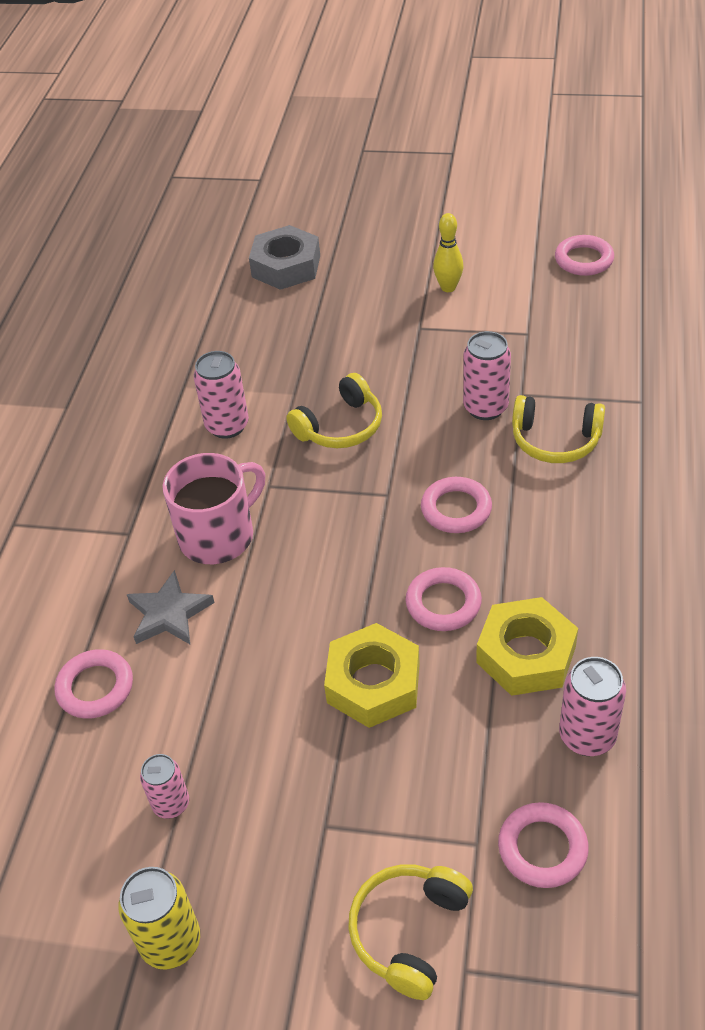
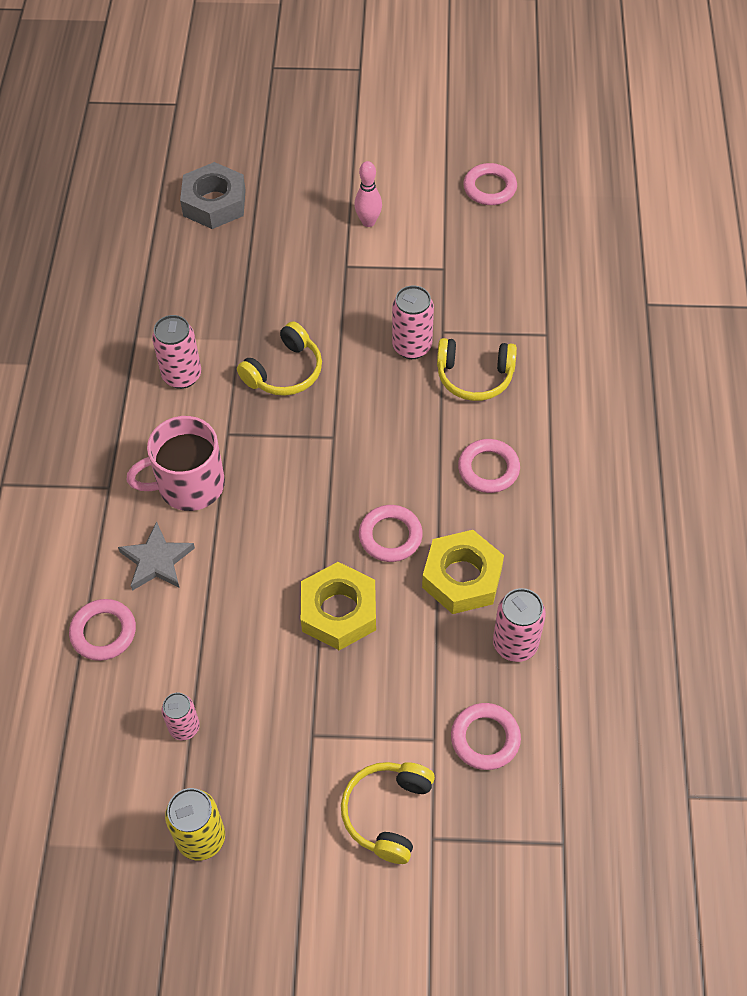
camera: 10 degrees left, 10 degrees up
pink mug [163,453,265,564] -> pink mug turned 150 degrees counterclockwise [127,416,225,511]
pink ring [421,477,492,533] -> pink ring moved to [458,439,520,493]
yellow bowling pin [433,213,464,292] -> pink bowling pin [354,161,382,227]

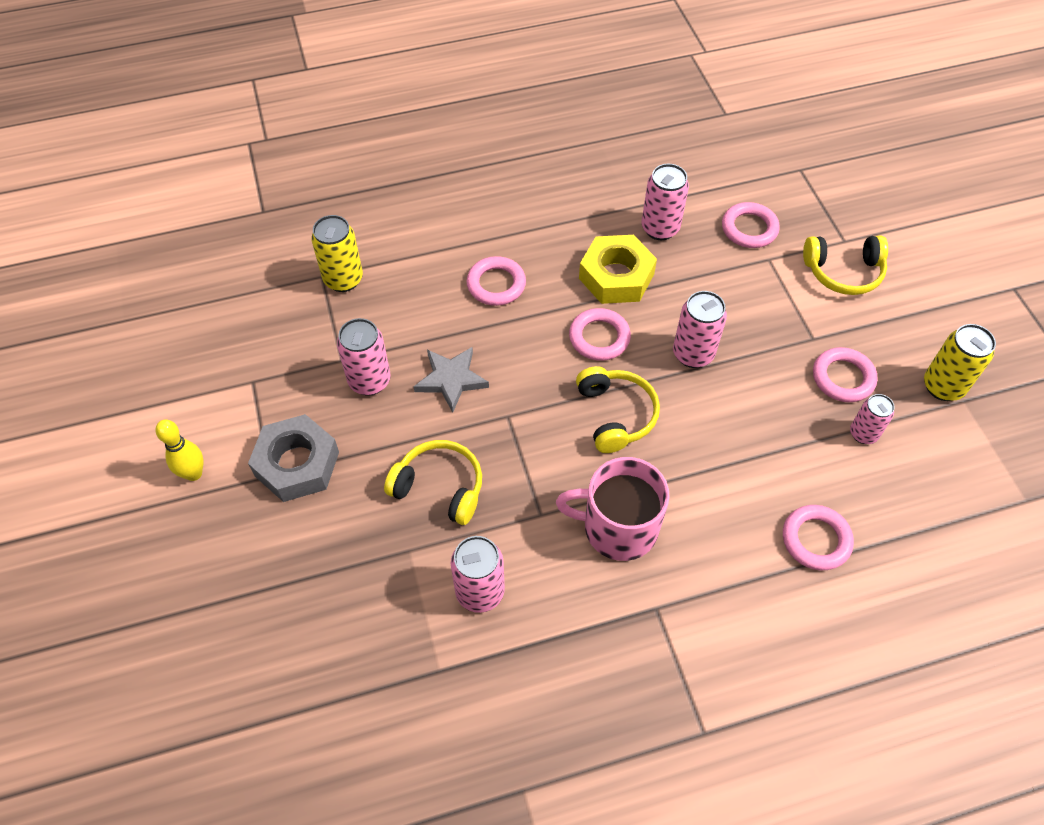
camera: 110 degrees left, 0 degrees up
grey star [118,521,195,591] -> grey star moved to [414,347,489,413]
pink mug [127,416,225,511] -> pink mug turned 135 degrees clockwise [556,457,670,561]
grey nut [180,162,246,229] -> grey nut moved to [248,414,339,502]
yellow nut [301,562,376,650] -> pink can [673,291,727,368]
pink bowling pin [354,161,382,227] -> yellow bowling pin [156,420,203,481]
yellow headphones [437,338,517,401] -> yellow headphones moved to [576,366,660,453]
pink ring [463,163,517,205] -> pink ring moved to [813,347,878,402]
none -> yellow can [311,215,363,292]

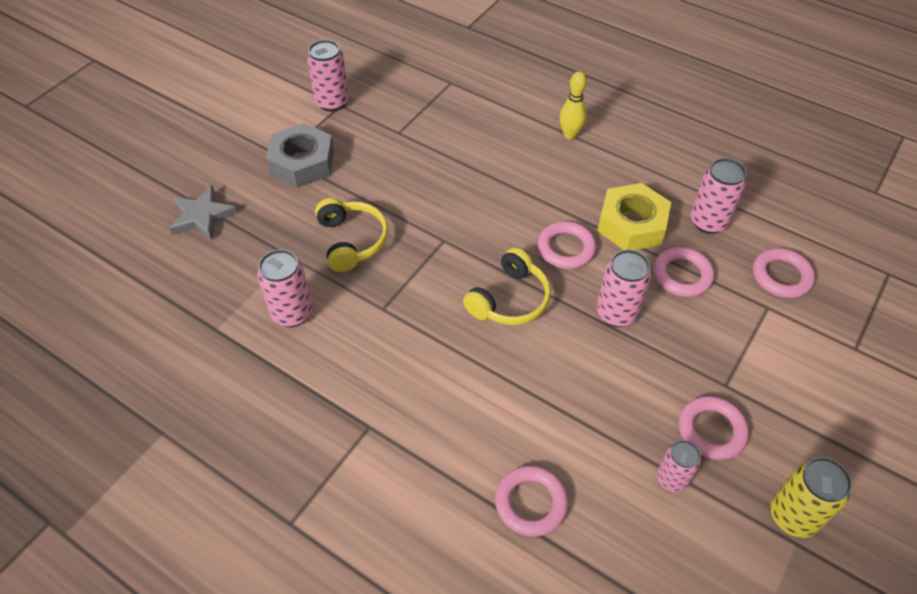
camera: 50 degrees right, 5 degrees down
yellow bowling pin [156,420,203,481] -> yellow bowling pin moved to [560,72,587,139]
yellow can [311,215,363,292] -> none
pink can [337,318,391,396] -> pink can moved to [307,40,349,112]
grey star [414,347,489,413] -> grey star moved to [169,185,238,240]
pink ring [467,256,526,306] -> pink ring moved to [653,247,714,297]
pink mug [556,457,670,561] -> none
yellow headphones [803,236,888,295] -> none

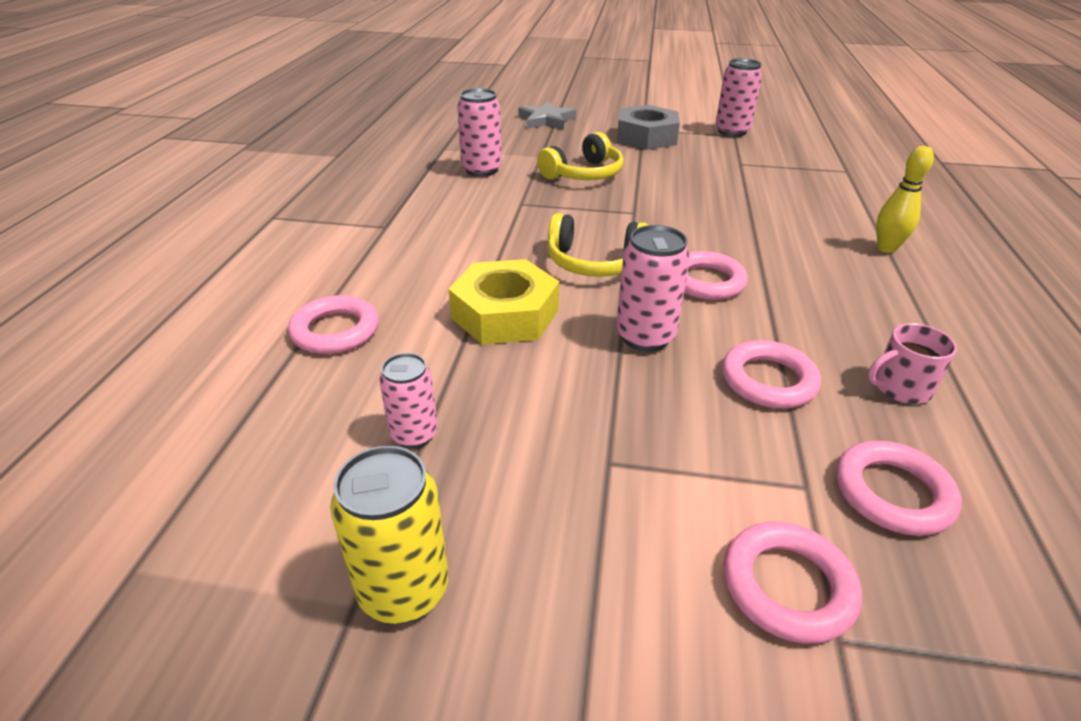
camera: 65 degrees right, 15 degrees down
yellow nut [597,183,671,250] -> yellow nut moved to [449,259,559,344]
pink ring [679,396,749,460] -> pink ring moved to [724,522,862,644]
pink can [691,158,746,234] -> pink mug [868,323,957,404]

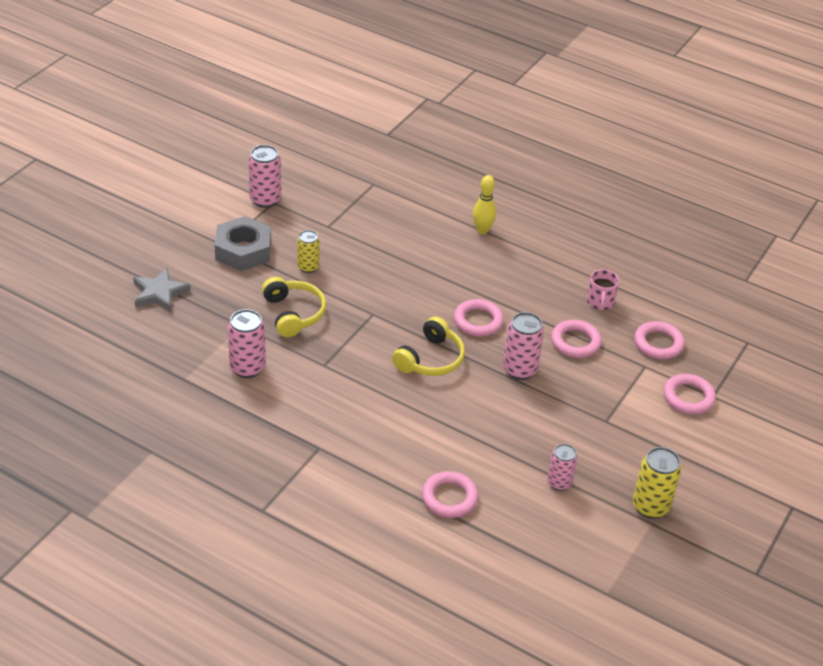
camera: 70 degrees left, 5 degrees up
yellow nut [449,259,559,344] -> none
none -> yellow can [297,230,320,273]

